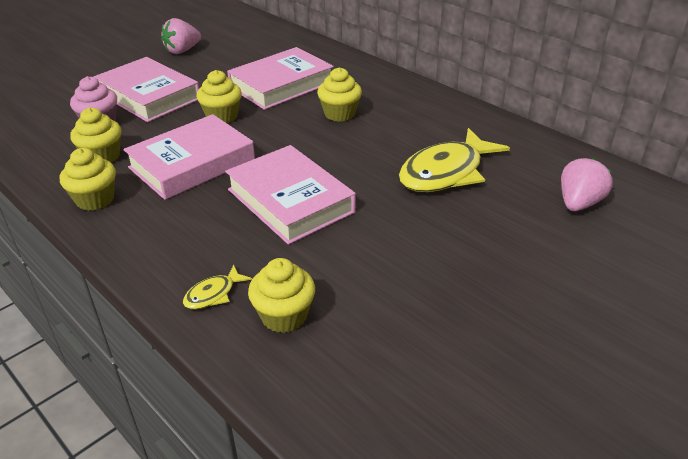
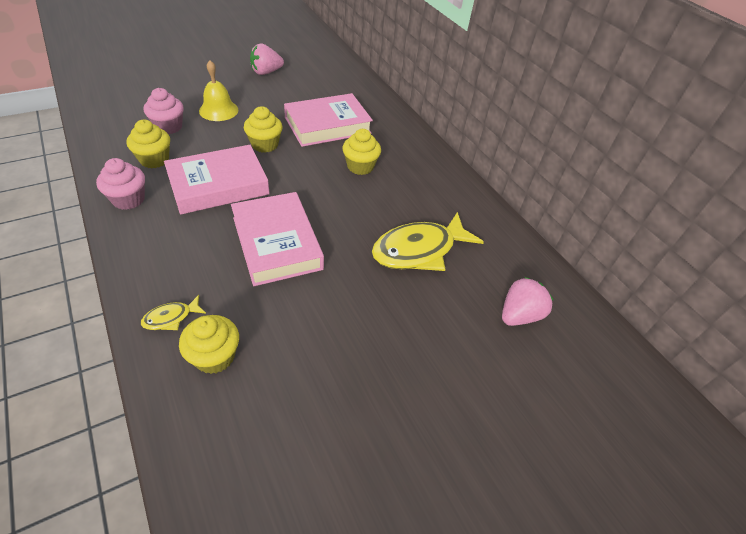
camera: 10 degrees right, 10 degrees up
yellow cupcake [60,148,116,211] -> pink cupcake [96,158,145,210]
pink book [94,57,199,122] -> yellow bell [199,60,238,121]

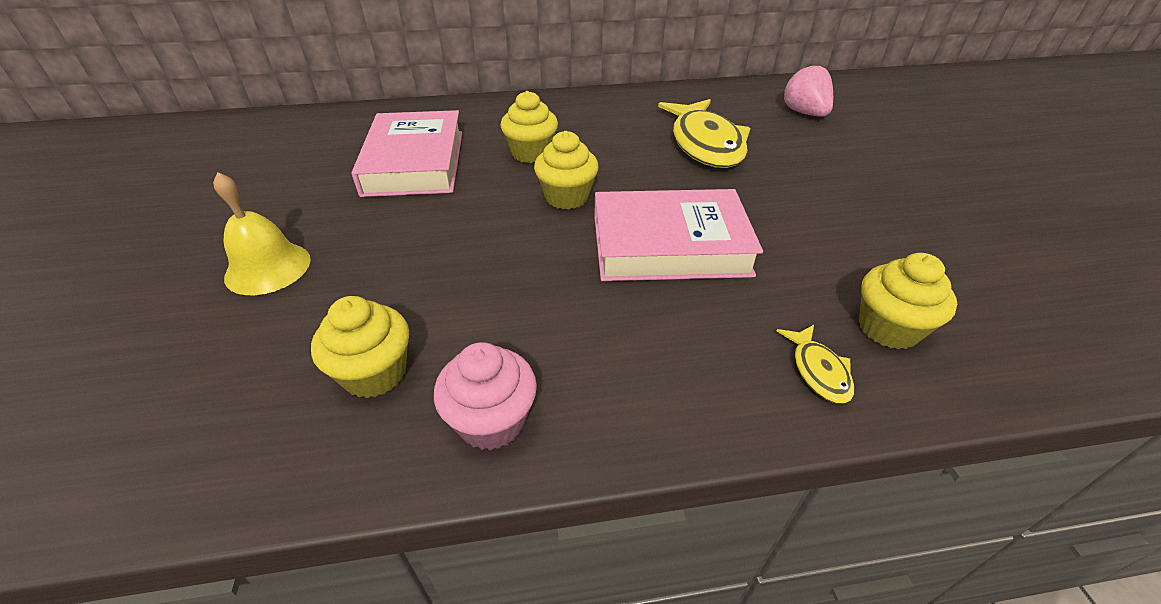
camera: 65 degrees left, 5 degrees down
pink cupcake [144,88,184,134] -> none
pink book [164,145,270,215] -> none
yellow cupcake [244,106,283,153] -> yellow cupcake moved to [534,131,599,210]
pink strawberry [250,43,284,75] -> none

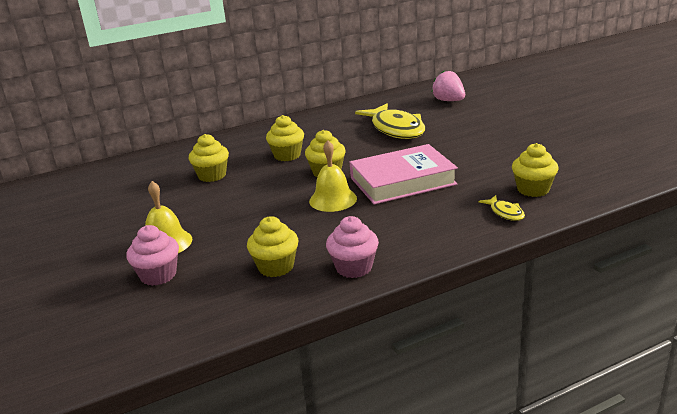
camera: 15 degrees left, 15 degrees down
pink book [352,110,462,197] -> yellow cupcake [189,134,229,182]
none -> pink cupcake [126,225,179,286]
none -> yellow bell [309,140,357,212]

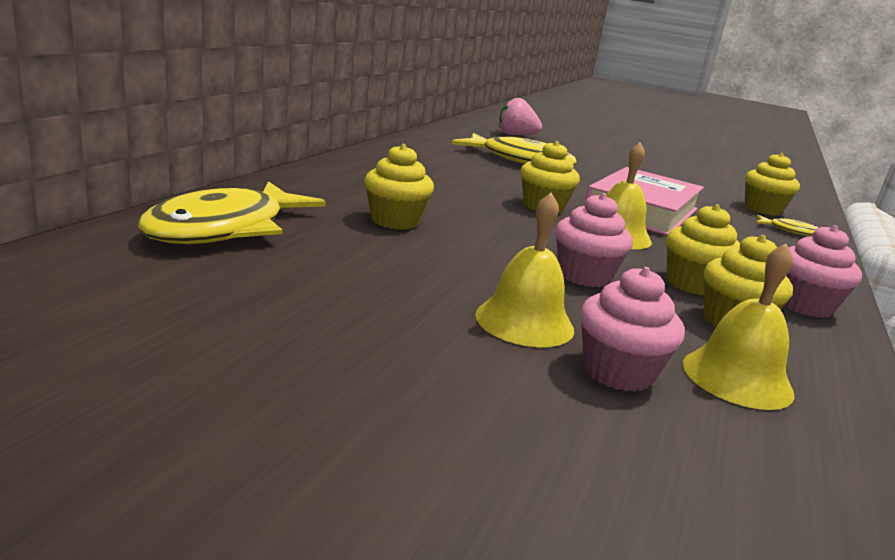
camera: 45 degrees left, 5 degrees down
yellow cupcake [266,115,304,161] -> yellow cupcake moved to [666,204,740,295]
none -> yellow fish [138,181,326,244]
none -> pink cupcake [555,193,633,287]
none -> yellow bell [682,244,795,410]

